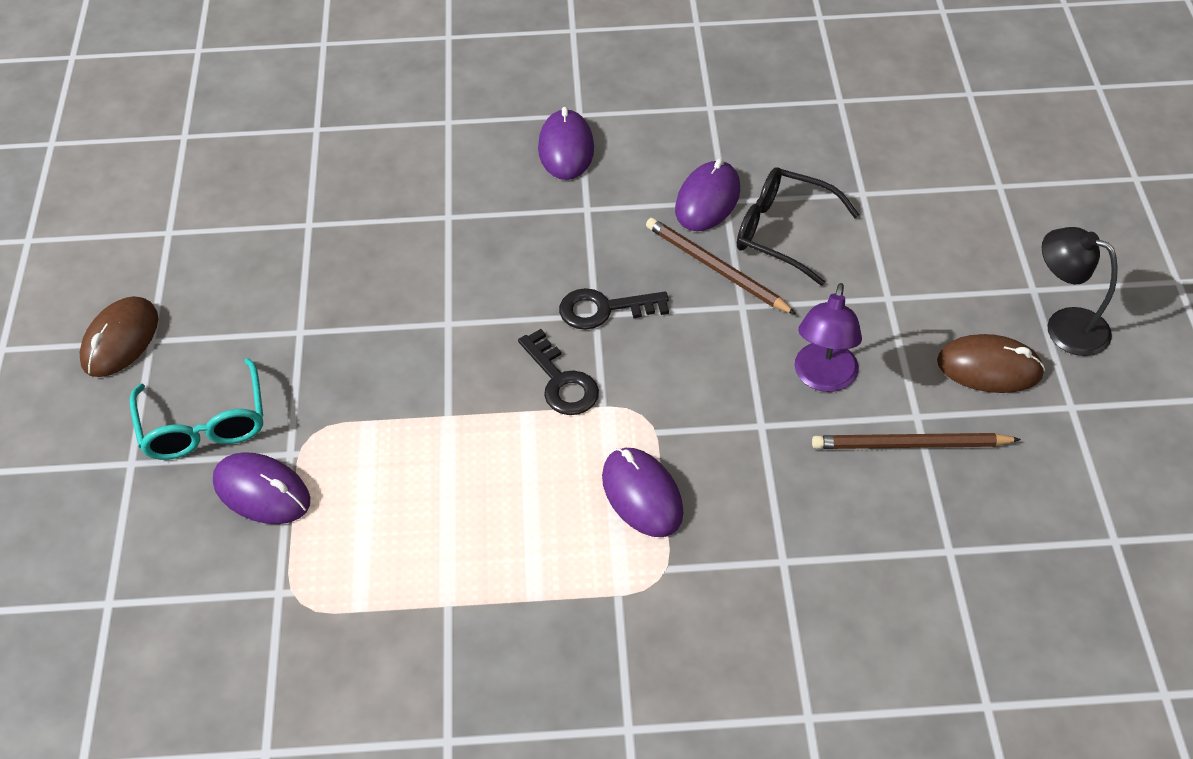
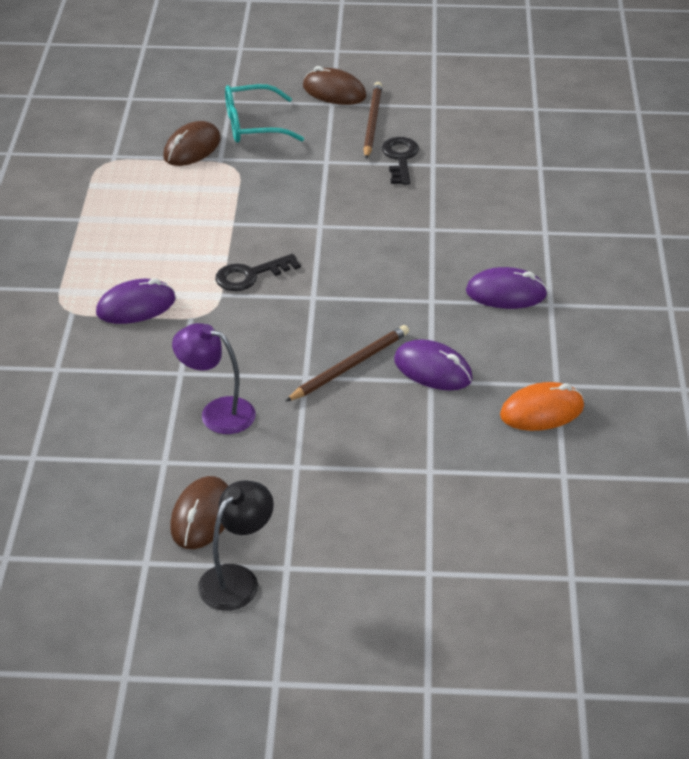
camera: 95 degrees right, 10 degrees down
purple mouse [213,452,310,524] -> brown mouse [163,121,220,166]
black key [559,288,669,330] -> black key moved to [382,137,419,185]
black glasses [737,167,859,286] -> none
brown pencil [812,433,1021,449] -> brown pencil moved to [363,82,382,159]
none -> orange mouse [500,382,584,431]

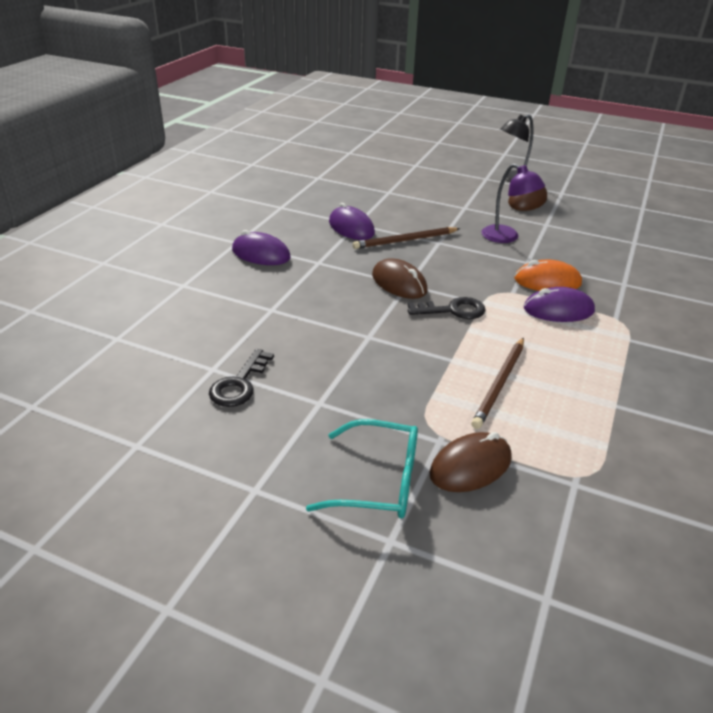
camera: 160 degrees left, 5 degrees down
brown mouse [303,66,366,105] -> brown mouse moved to [372,259,428,299]
brown pencil [363,82,382,159] -> brown pencil moved to [471,337,524,429]
orange mouse [500,382,584,431] -> orange mouse moved to [514,260,582,291]

